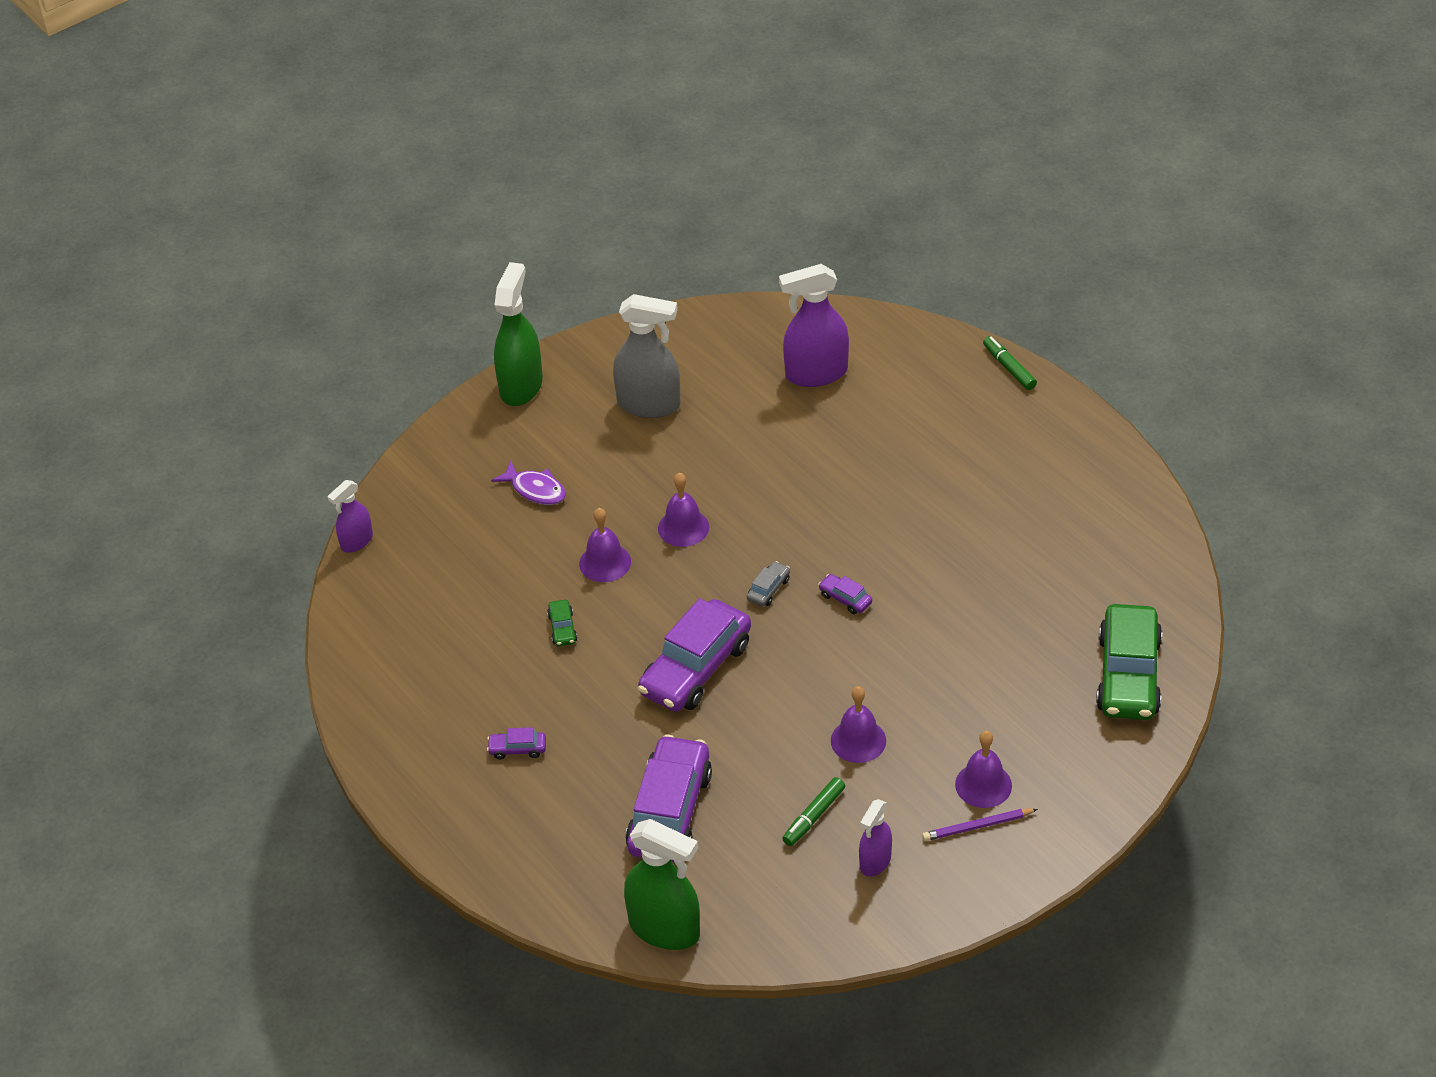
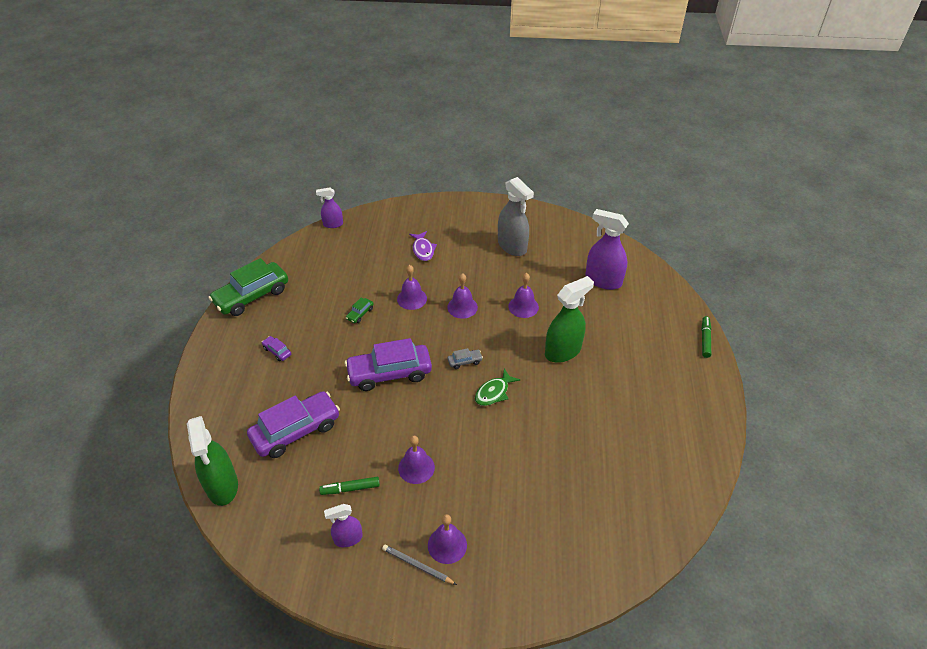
camera: 40 degrees right, 0 degrees up
green spray bottle [494,262,543,406] -> green spray bottle moved to [545,276,594,363]
purple car [818,574,872,614] -> green fish [475,369,520,406]
purple pencil [922,809,1038,841] -> grey pencil [382,545,457,585]
green car [1096,604,1162,720] -> green car moved to [209,258,288,316]
none -> purple bell [508,273,539,318]

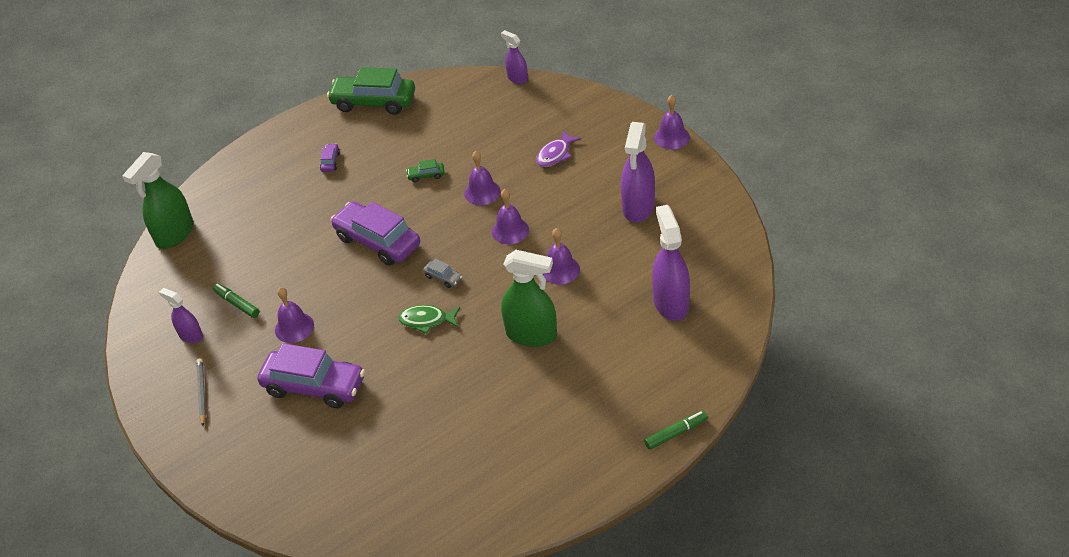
camera: 55 degrees right, 0 degrees up
purple car [247,391,340,458] -> purple car moved to [257,343,365,408]
purple bell [428,514,467,564] -> purple bell moved to [654,95,690,149]
grey spray bottle [498,177,534,256] -> purple spray bottle [621,122,655,222]

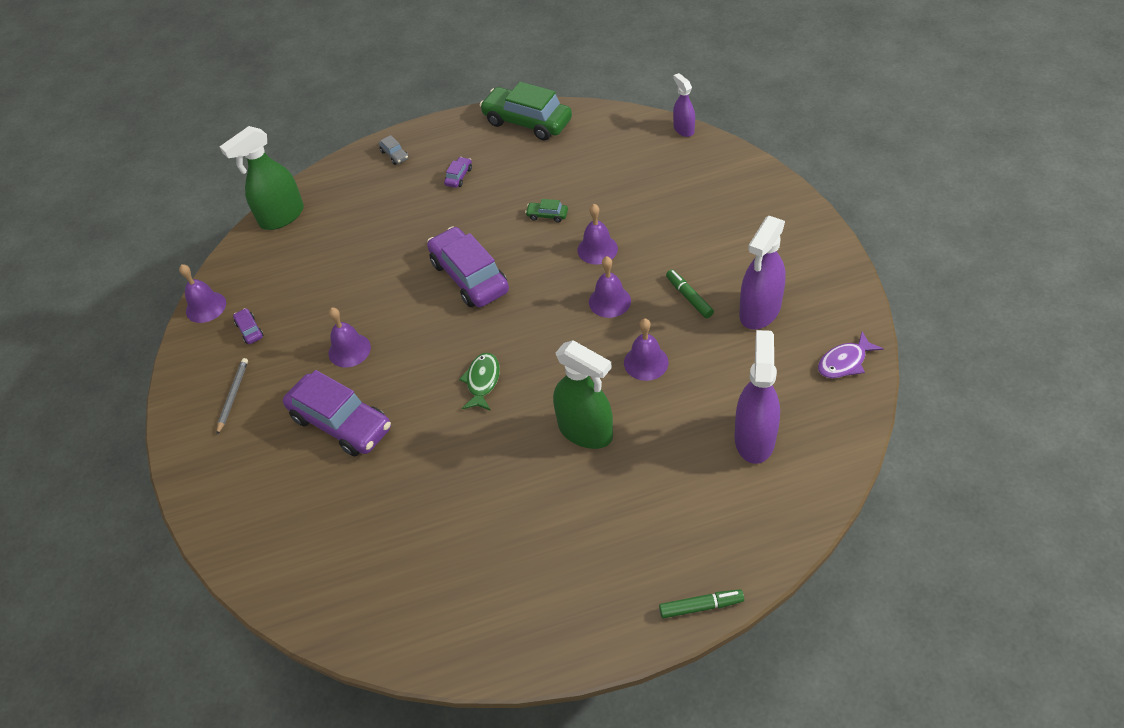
camera: 20 degrees right, 5 degrees up
purple spray bottle [159,288,203,343] -> purple car [233,308,264,344]
green marker [213,283,260,318] -> green marker moved to [666,270,714,318]
green fish [398,305,460,334] -> green fish turned 75 degrees clockwise [459,353,500,411]
grey car [423,259,462,288] -> grey car moved to [378,135,409,165]
purple fish [536,131,581,167] -> purple fish moved to [818,331,884,378]
purple bell [654,95,690,149] -> purple bell moved to [179,264,226,323]

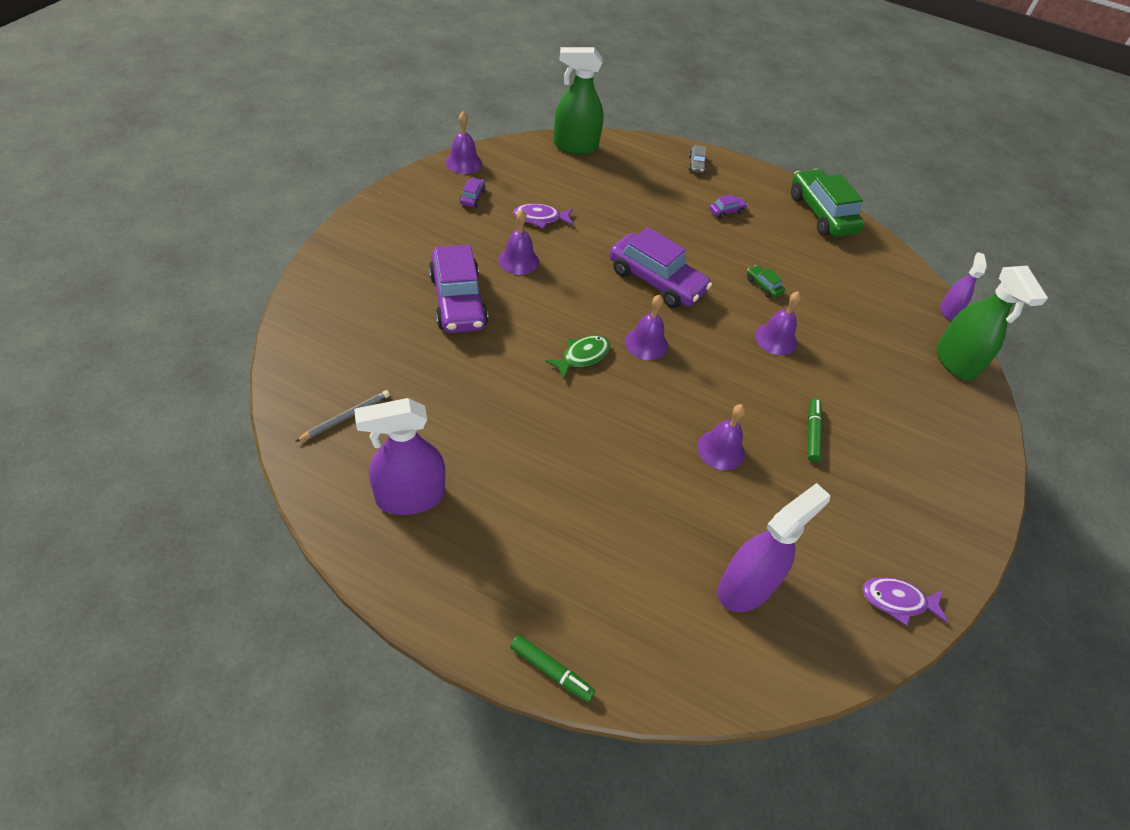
camera: 30 degrees right, 0 degrees up
grey pencil [217,358,248,435] -> grey pencil moved to [295,390,390,442]
purple car [427,226,509,307] -> purple car turned 120 degrees clockwise [610,227,712,308]
green spray bottle [553,340,613,449] -> green spray bottle moved to [936,266,1048,381]
purple bell [589,256,631,318] -> purple bell moved to [625,295,668,360]
purple spray bottle [739,216,786,329] -> purple spray bottle moved to [354,398,445,515]
none -> purple fish [514,204,574,229]

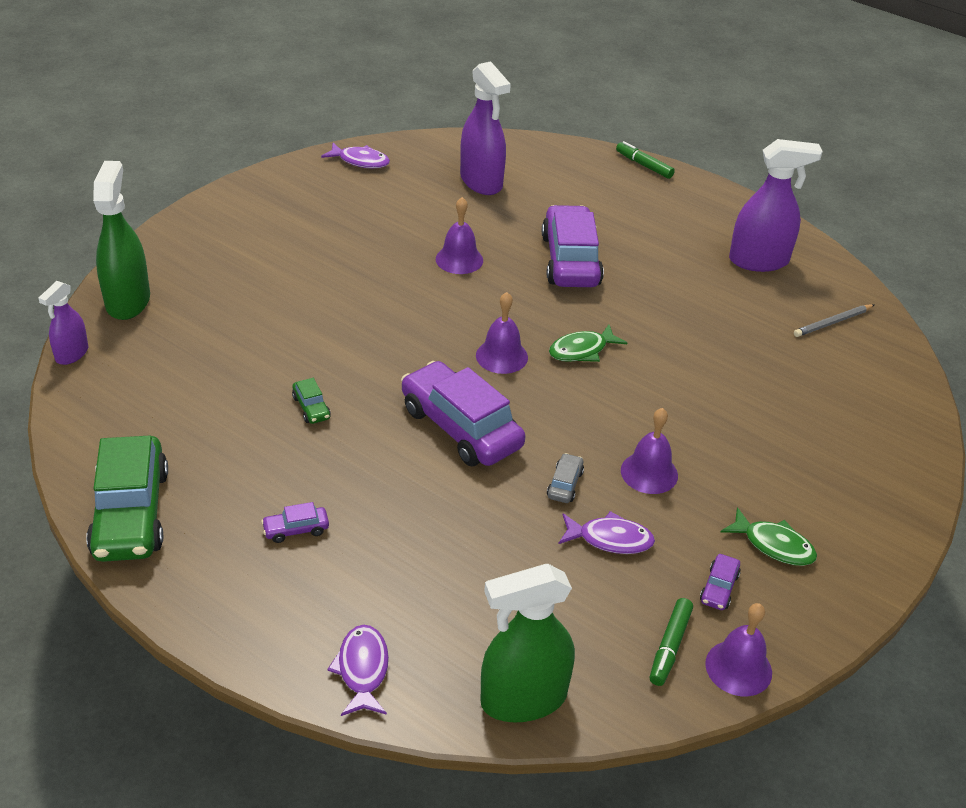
camera: 165 degrees left, 10 degrees down
purple car [429,245,488,333] -> purple car moved to [542,205,604,287]
green spray bottle [553,47,604,154] -> green spray bottle turned 150 degrees clockwise [480,564,575,722]
grey car [689,145,706,173] -> grey car moved to [547,453,584,503]
purple spray bottle [717,483,830,612] -> purple spray bottle turned 90 degrees counterclockwise [460,61,511,195]
purple bell [755,291,801,355] -> none
green marker [808,398,822,462] -> green marker moved to [650,598,693,686]
none -> purple fish [327,625,389,716]
none -> green fish [721,507,817,566]

